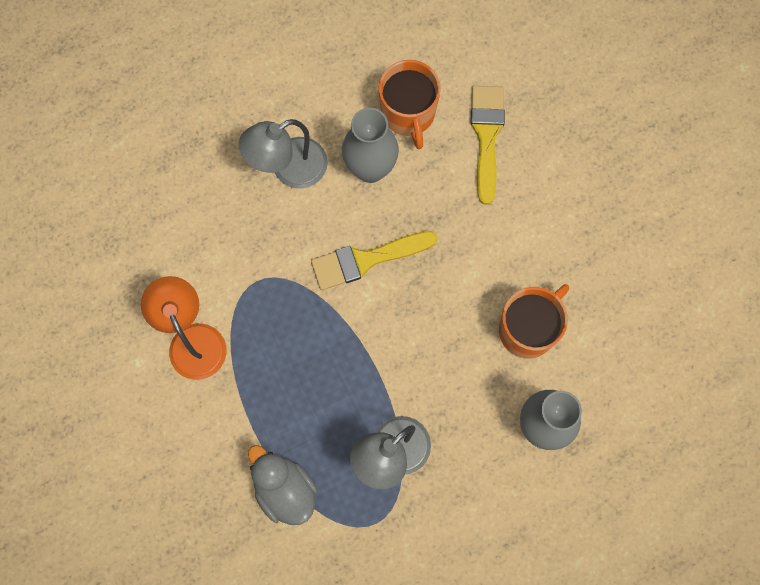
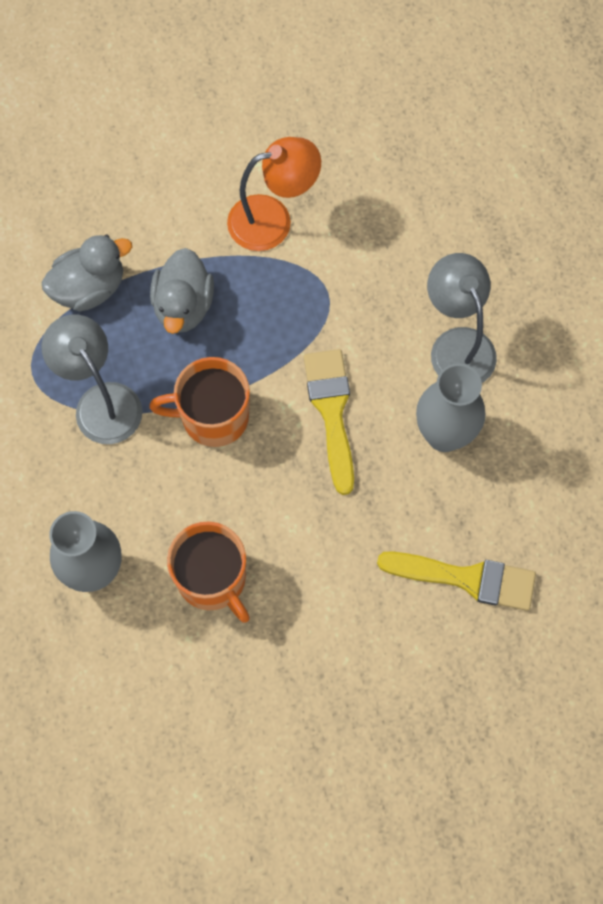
camera: 100 degrees right, 5 degrees down
orange mug [378,60,441,149] -> orange mug moved to [149,357,250,447]
none -> grey duck [150,248,214,334]

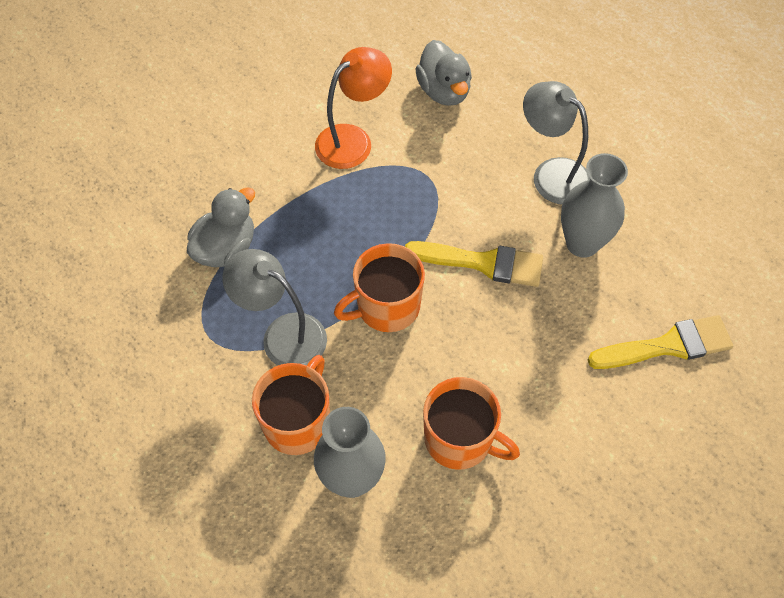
camera: 25 degrees left, 10 degrees down
grey duck [150,248,214,334] -> grey duck moved to [415,40,472,106]
yellow brush [304,349,354,495] -> yellow brush turned 135 degrees clockwise [405,241,543,287]
none -> orange mug [252,355,330,455]

